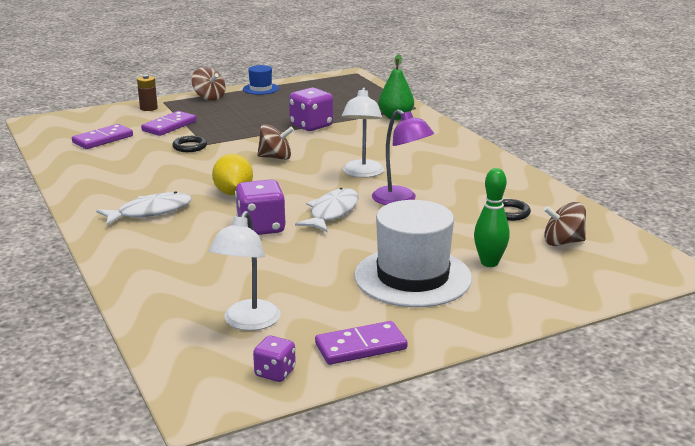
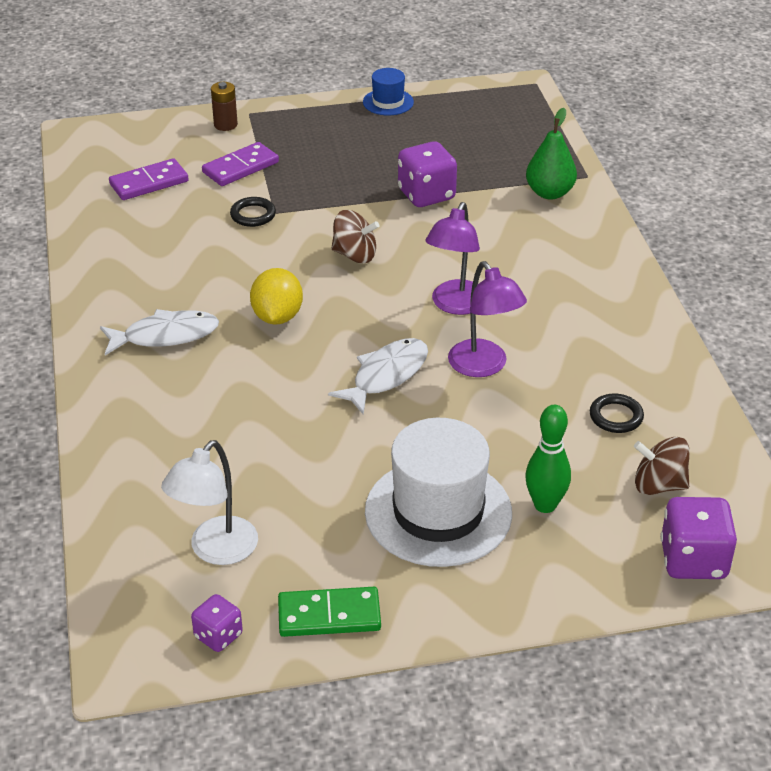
camera: 15 degrees right, 15 degrees up
brown spinning top [192,67,226,101] -> none
purple dice [235,180,286,235] -> purple dice moved to [660,497,737,579]
purple domino [315,321,408,365] -> green domino [278,587,381,637]
white lamp [342,87,384,178] -> purple lamp [425,202,480,315]

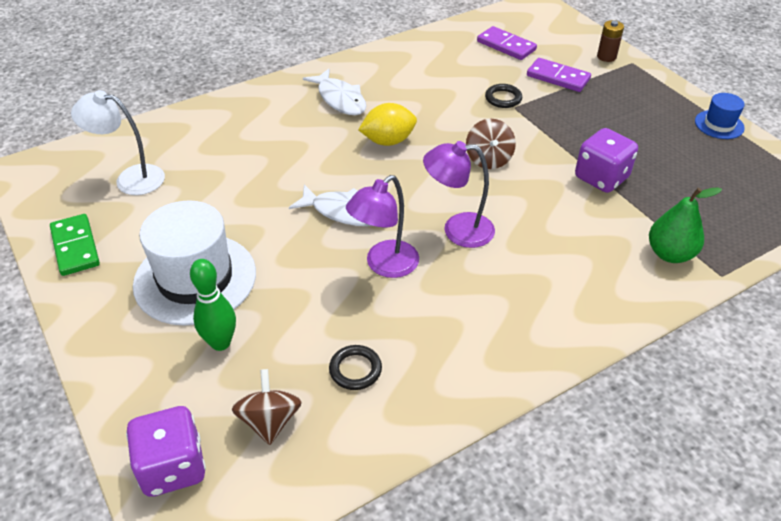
camera: 70 degrees right, 5 degrees up
purple dice [191,594,243,652] -> none

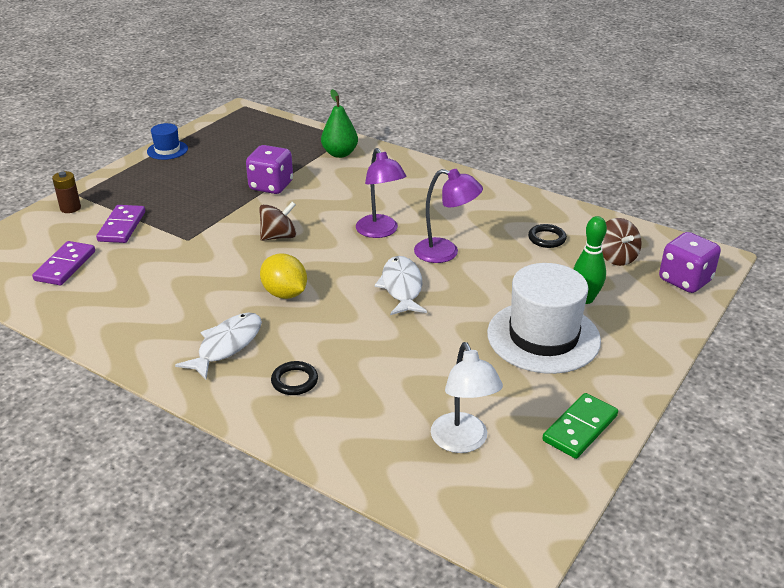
camera: 115 degrees left, 10 degrees down
brown spinning top [232,369,302,445] -> brown spinning top turned 75 degrees counterclockwise [602,218,642,266]
black ring [485,84,522,108] -> black ring moved to [271,361,318,395]

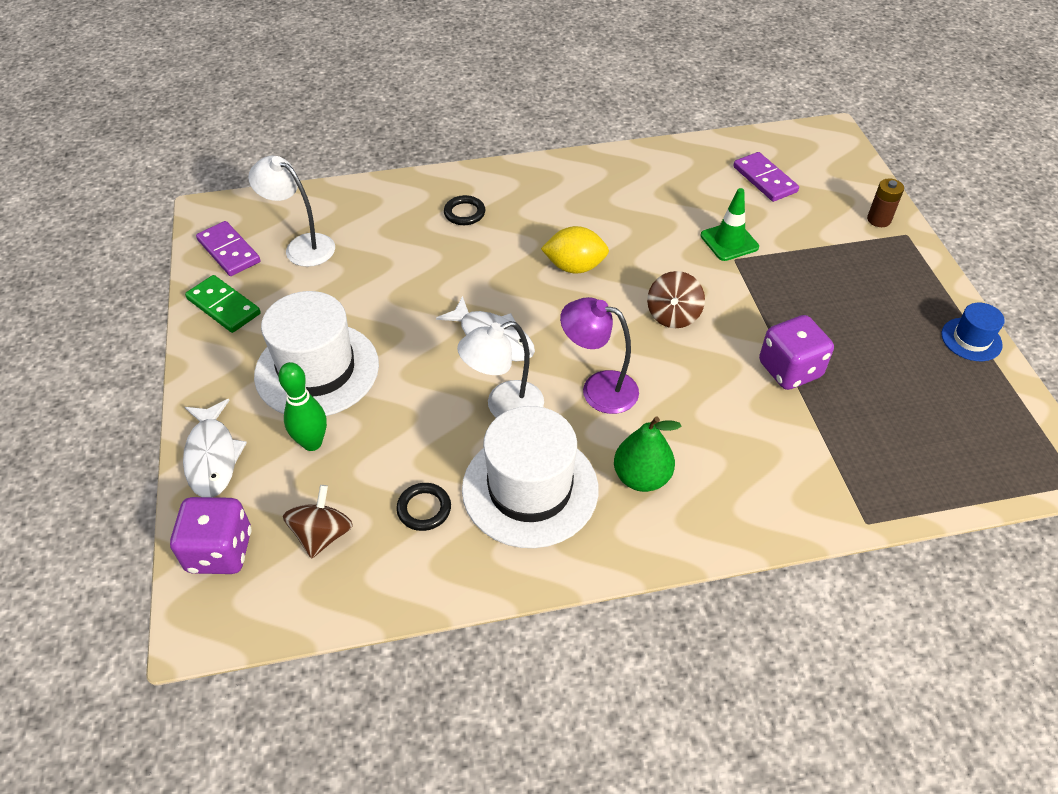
camera: 135 degrees right, 15 degrees up
purple domino [96,205,145,243] -> purple domino moved to [196,221,261,276]
white fish [175,313,262,380] -> white fish moved to [183,399,247,497]
green pear [321,89,358,158] -> green pear moved to [614,417,681,492]
purple lamp [414,169,483,263] -> white lamp [457,321,544,418]
green domino [542,393,618,459] -> green domino turned 45 degrees counterclockwise [185,275,261,333]
brown spinning top [602,218,642,266] -> brown spinning top turned 75 degrees clockwise [283,485,353,559]
none -> white hat [462,406,598,548]
none -> green traffic cone [701,188,759,261]

